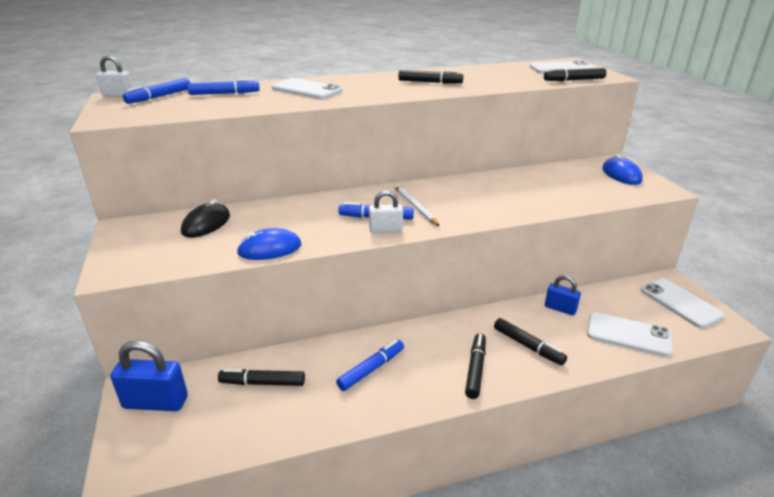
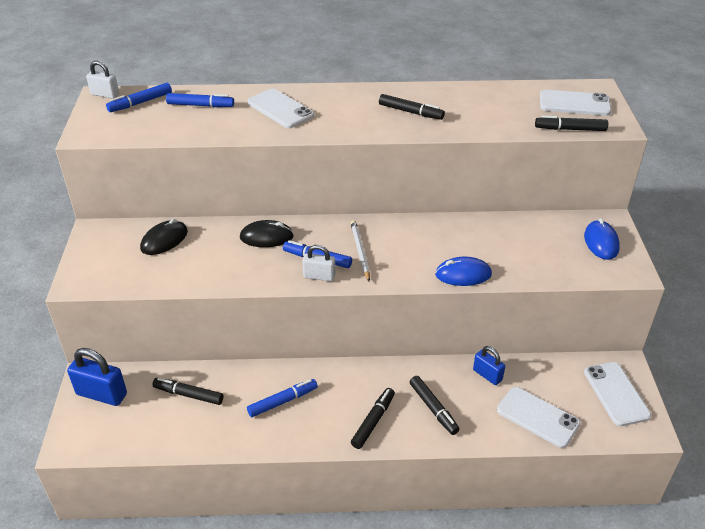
camera: 15 degrees right, 10 degrees up
blue mouse [236,228,301,260] -> blue mouse moved to [435,257,492,286]
none -> black mouse [240,220,294,247]

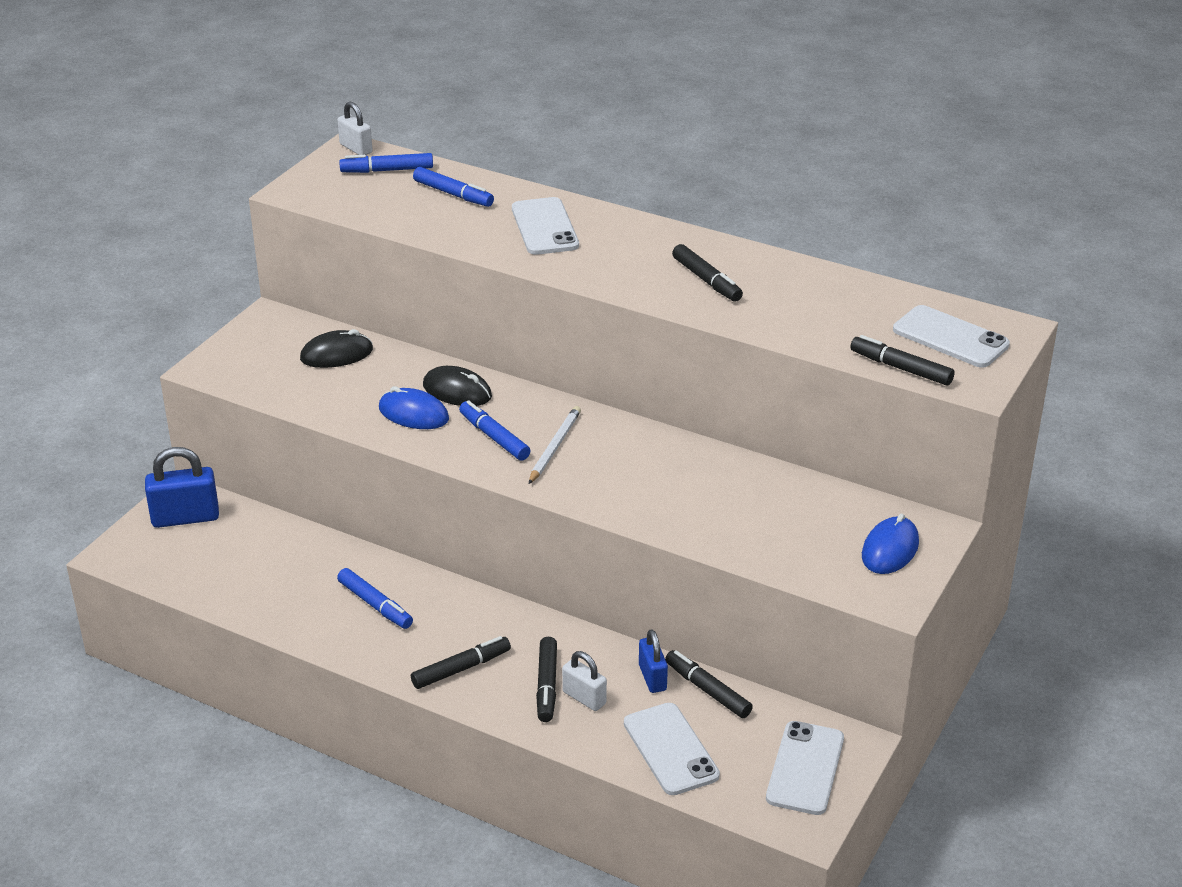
camera: 30 degrees right, 5 degrees down
blue padlock [67,348,127,406] -> blue padlock turned 60 degrees counterclockwise [145,447,219,528]
black marker [153,378,223,405] -> black marker moved to [665,650,753,718]
blue marker [247,379,318,417] -> blue marker turned 45 degrees clockwise [337,568,413,629]
white padlock [302,245,335,281] -> white padlock moved to [562,651,607,711]
blue mouse [435,257,492,286] -> blue mouse moved to [379,386,449,429]

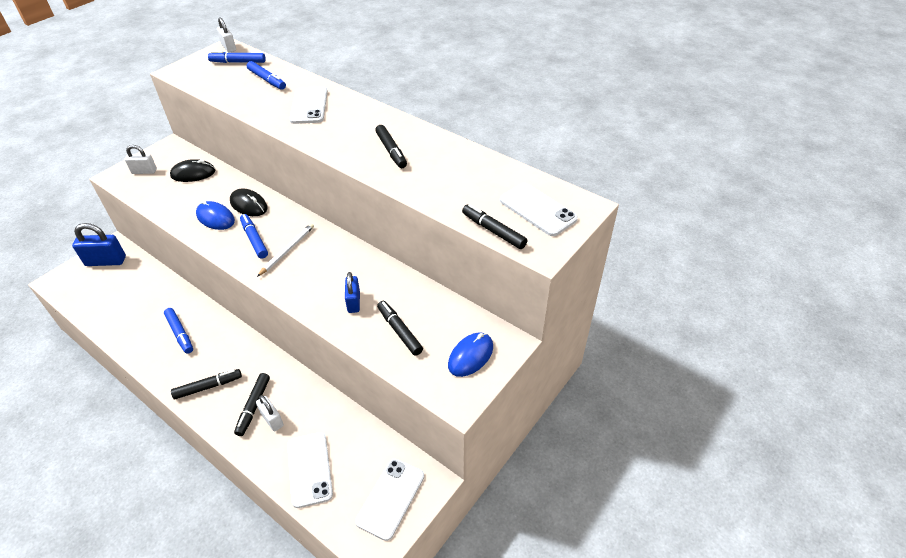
camera: 10 degrees right, 10 degrees up
blue padlock [639,629,668,693] -> blue padlock moved to [345,272,360,313]
black marker [665,650,753,718] -> black marker moved to [377,301,423,356]
none -> white padlock [125,145,157,174]

